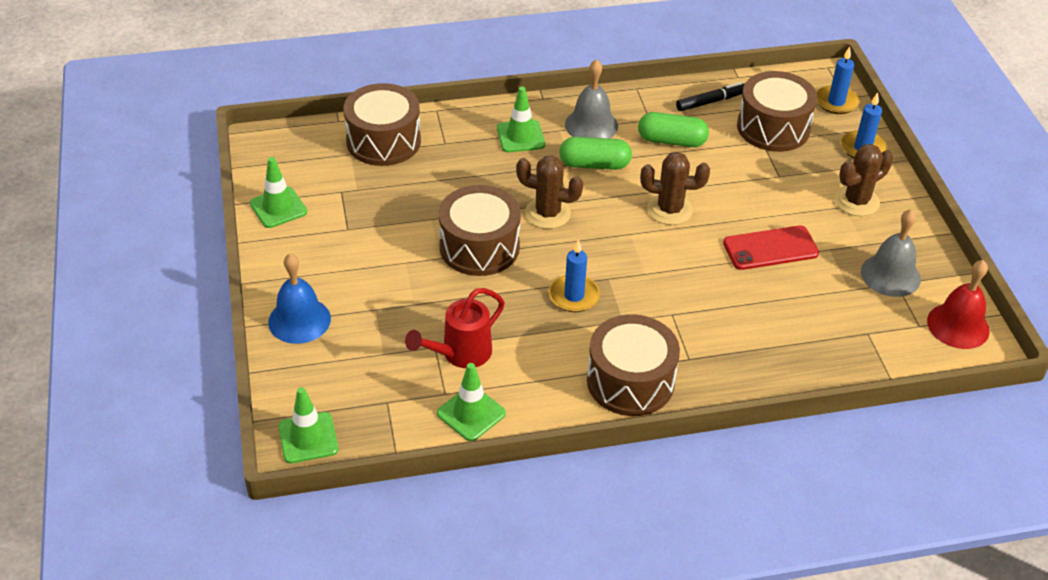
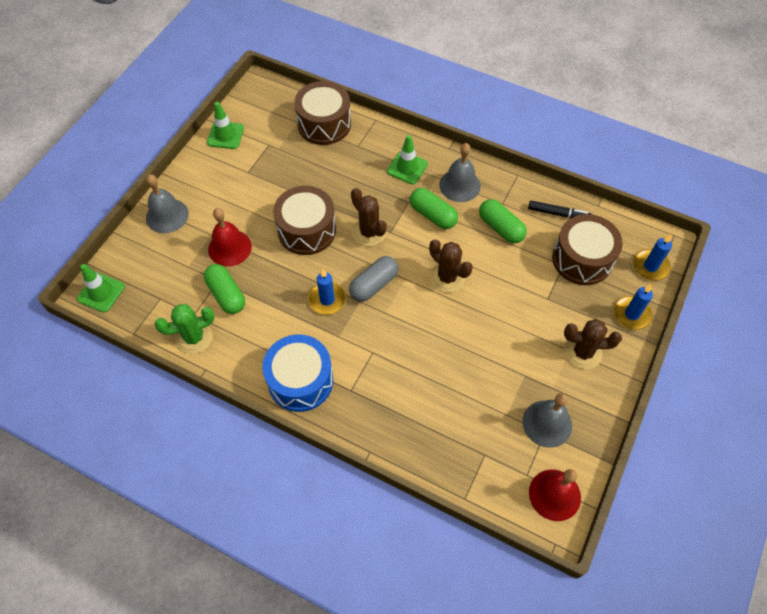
camera: 40 degrees right, 15 degrees up
blue bell [268,253,331,344] -> grey bell [146,175,189,233]
red watering can [405,288,505,368] -> green capsule [204,264,245,314]
green traffic cone [437,363,506,441] -> green cactus [154,304,215,354]
brown drum [587,314,680,416] -> blue drum [262,334,333,412]
red phone [723,225,819,270] -> none
none -> red bell [208,208,252,266]
none -> grey capsule [349,256,398,302]

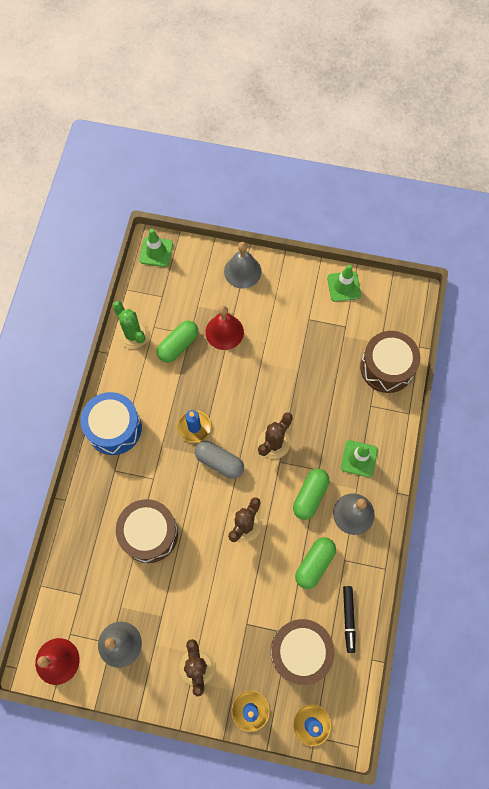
camera: 75 degrees right, 10 degrees up
brown drum [273,186,336,255] -> brown drum moved to [116,499,178,563]

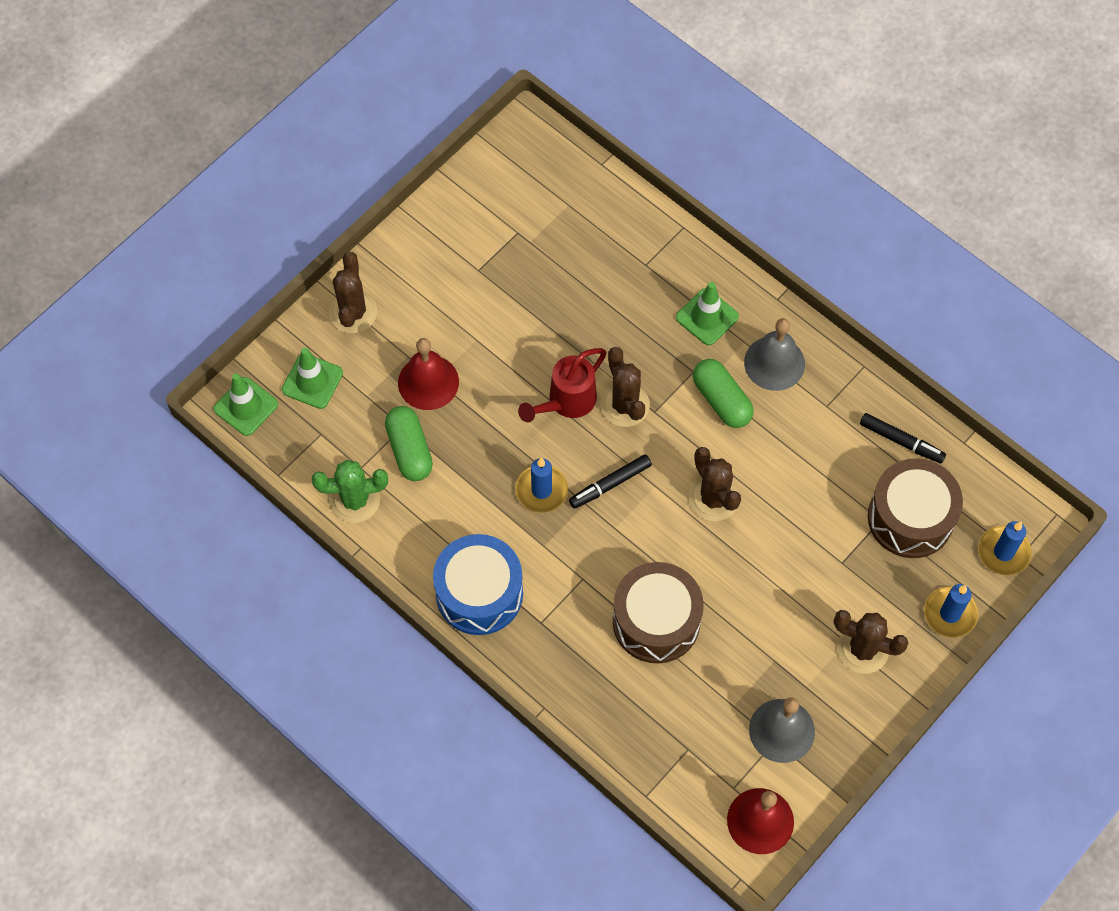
camera: 60 degrees left, 5 degrees down
grey capsule [195,441,244,479] -> black marker [569,454,652,509]
grey bell [224,242,262,289] -> brown cactus [329,252,377,334]
green capsule [295,537,336,589] -> none
green traffic cone [327,265,361,302] -> green traffic cone moved to [282,348,343,409]
brown drum [360,331,420,393] -> none
none -> red watering can [518,348,607,422]

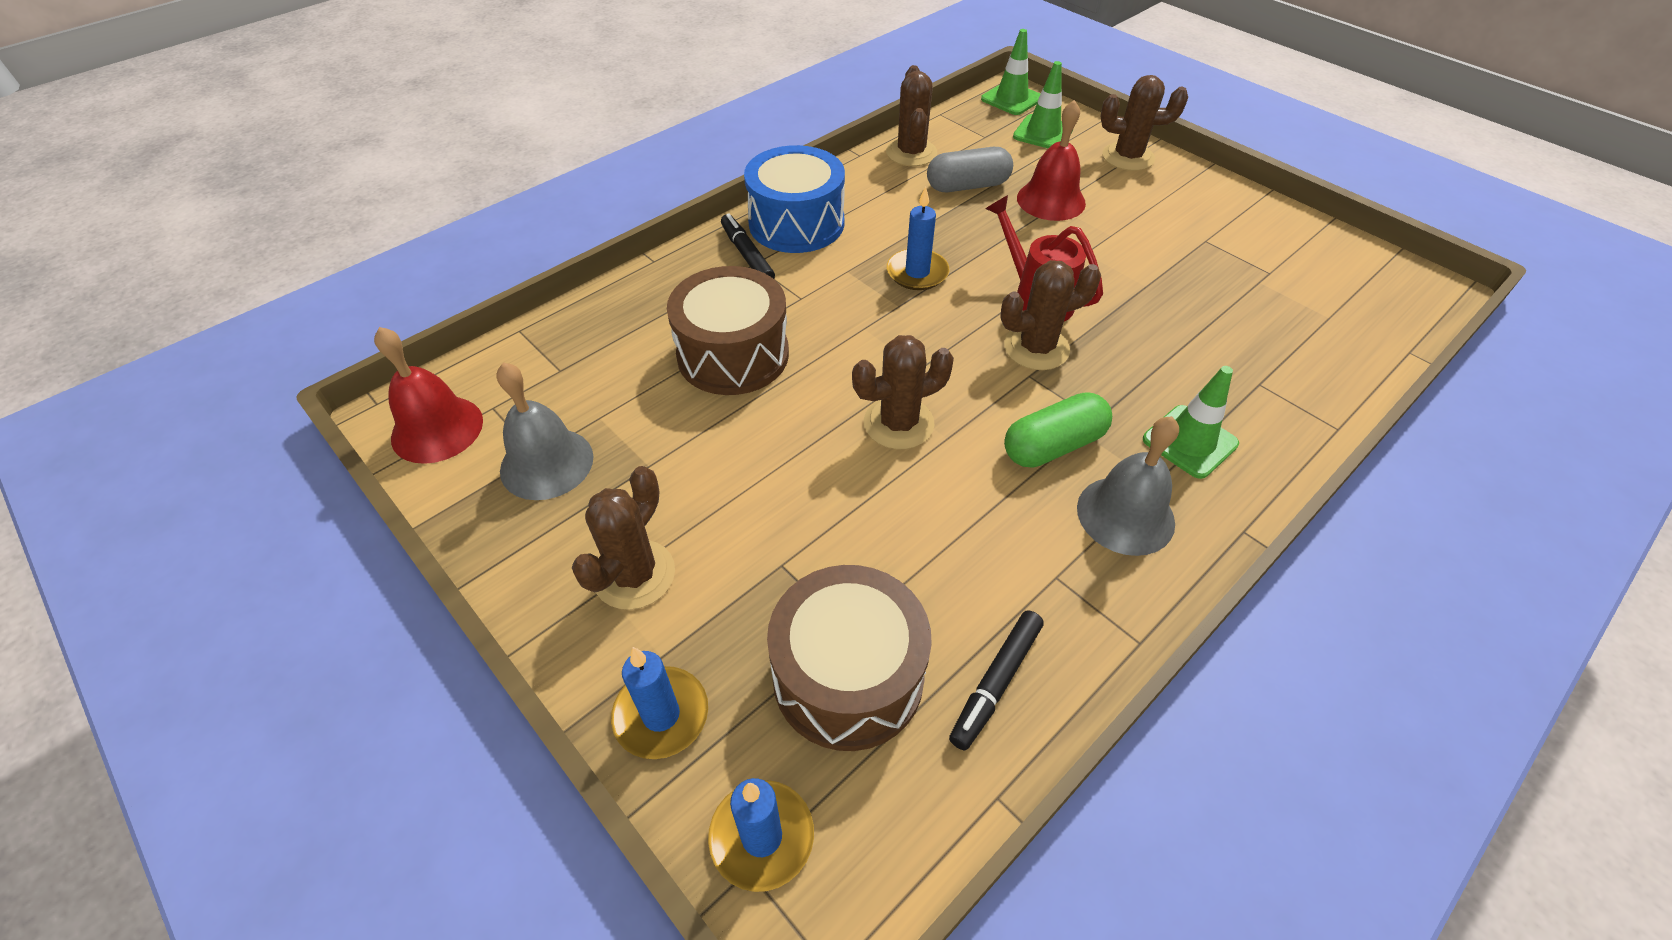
camera: 95 degrees right, 15 degrees down
green cactus [312,460,388,523] -> brown cactus [886,65,937,166]
green capsule [385,406,433,481] -> grey capsule [927,147,1013,192]
black marker [569,454,652,509] -> black marker moved to [721,213,775,279]

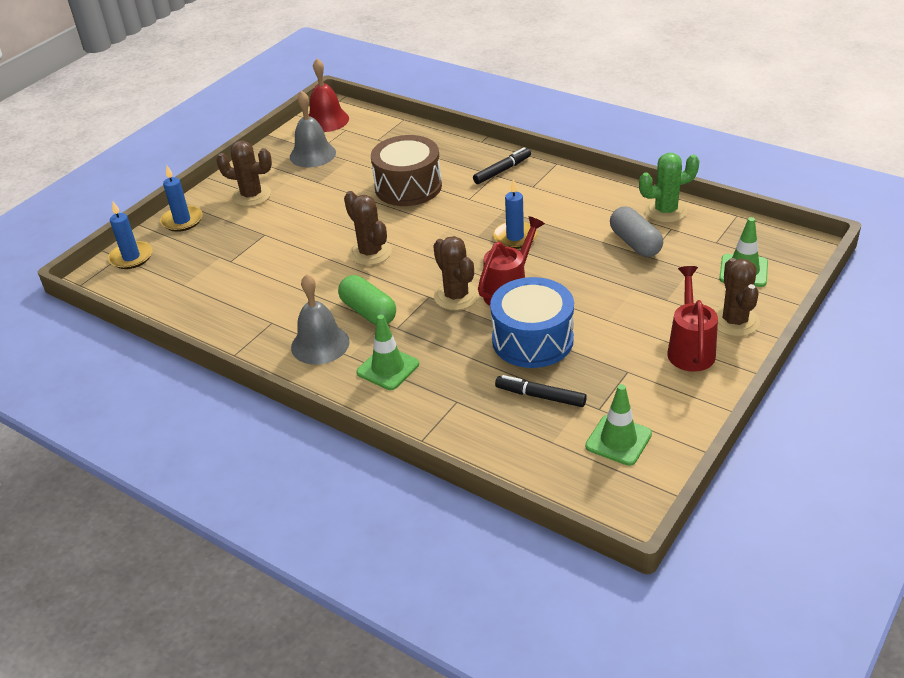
camera: 80 degrees right, 10 degrees down
blue drum [744,145,845,253] -> blue drum moved to [490,277,574,368]
brown drum [767,565,932,751] -> none
brown cactus [886,65,937,166] -> green cactus [639,153,700,223]
black marker [949,610,1044,750] -> black marker moved to [495,375,587,407]
green traffic cone [981,29,1040,115] -> green traffic cone moved to [585,384,652,466]
red bell [1017,100,1086,221] -> none
none -> red watering can [667,266,718,372]

